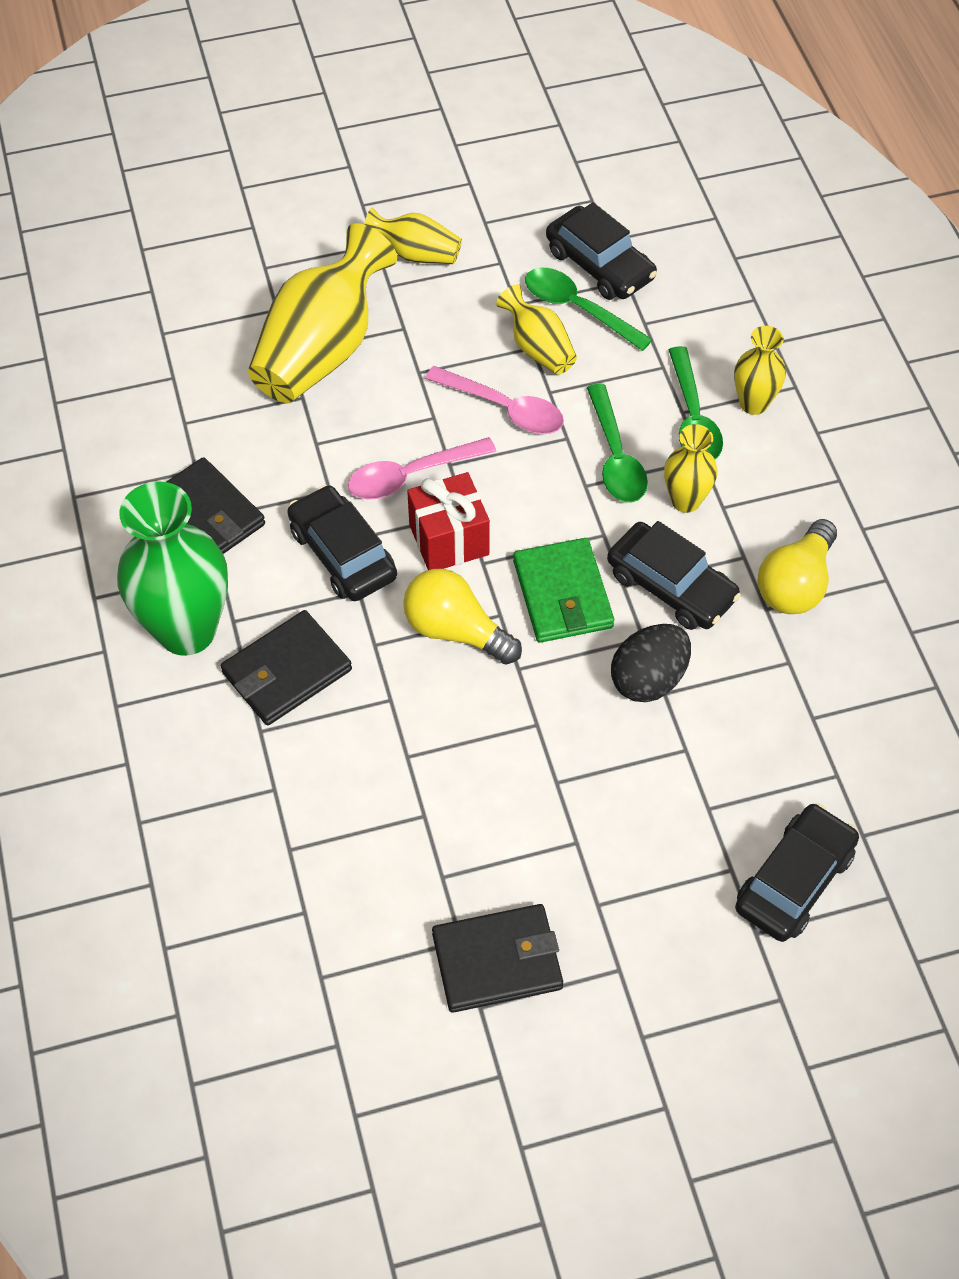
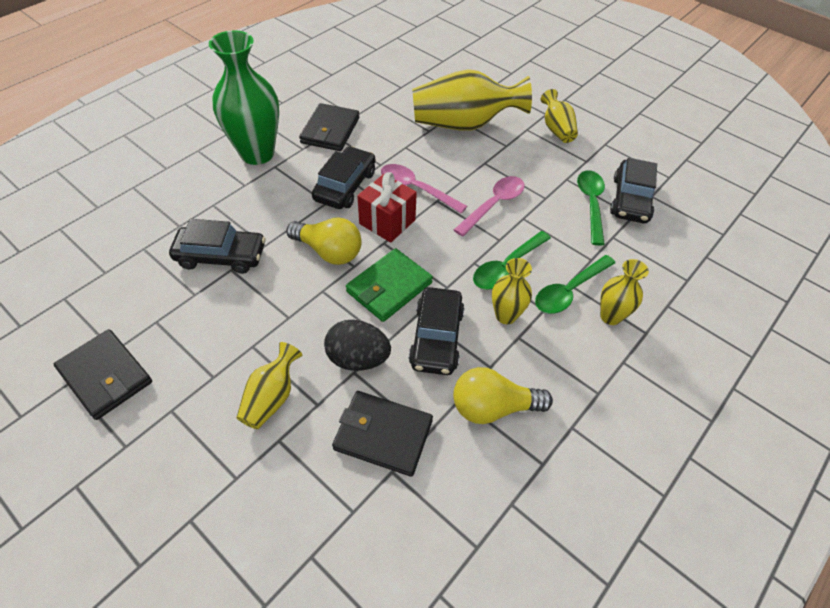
camera: 55 degrees right, 5 degrees down
black wallet [221,610,352,725] -> black wallet moved to [332,391,433,477]
yellow light bulb [403,569,522,665] -> yellow light bulb turned 120 degrees clockwise [286,218,362,265]
pink spoon [425,366,564,434] -> pink spoon turned 135 degrees counterclockwise [454,176,525,237]
yellow vase [496,284,577,375] -> yellow vase moved to [236,342,302,429]
black car [735,803,859,942] -> black car moved to [169,219,266,274]

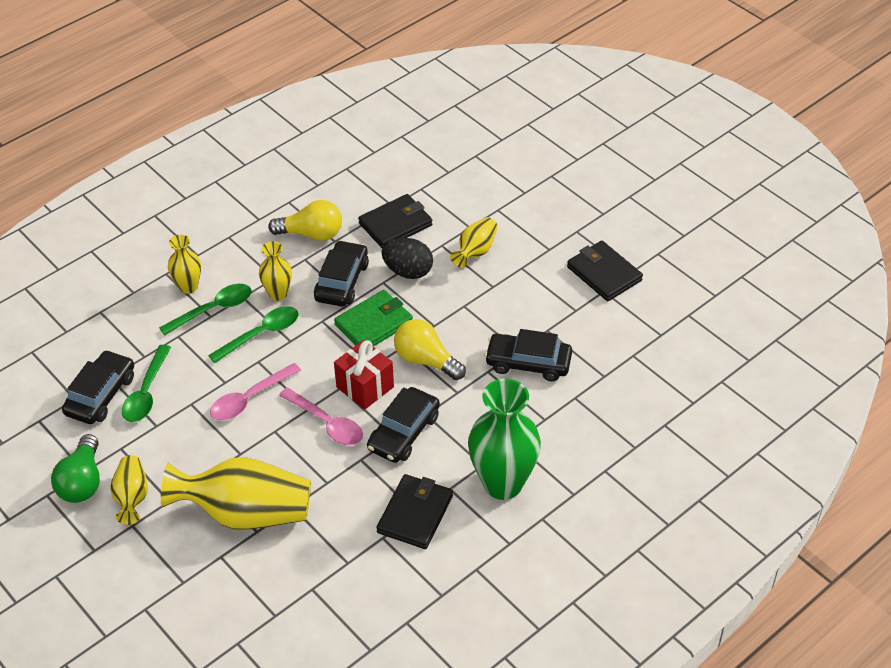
camera: 170 degrees left, 5 degrees down
black wallet [332,391,433,477] -> black wallet turned 60 degrees counterclockwise [358,194,432,248]
none -> green light bulb [51,434,100,503]

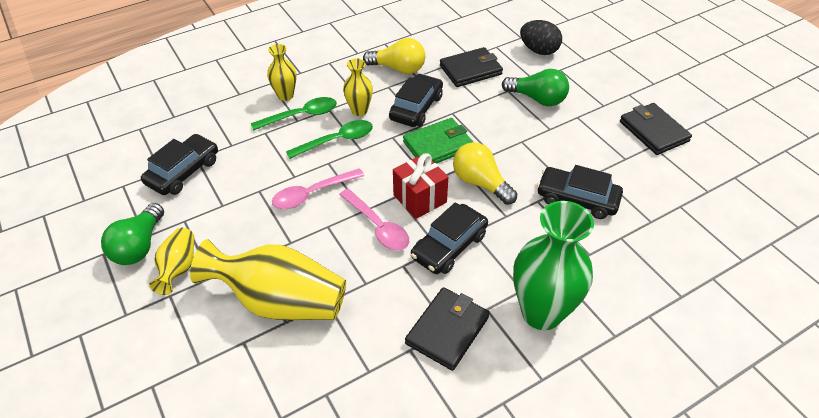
camera: 10 degrees right, 0 degrees up
green spoon [122,345,171,422] -> none
black egg [381,238,433,279] -> black egg moved to [520,20,562,55]
yellow vase [450,217,498,268] -> green light bulb [502,69,569,106]

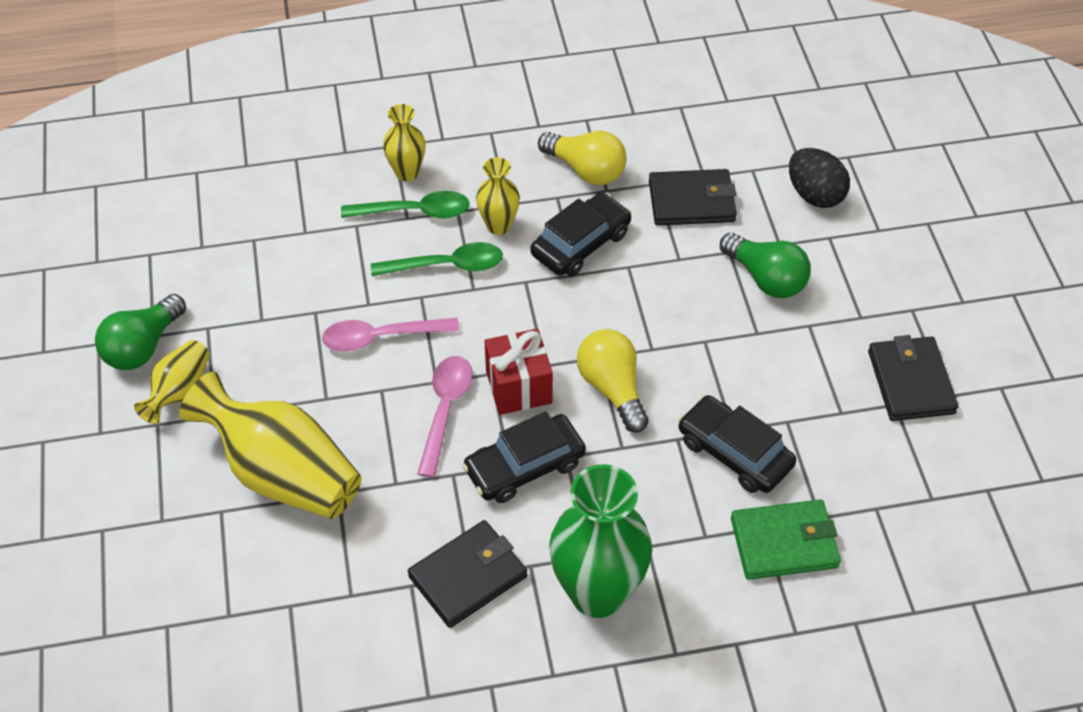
camera: 20 degrees right, 5 degrees up
black car [141,134,218,195] -> none
pink spoon [339,189,409,251] -> pink spoon turned 150 degrees counterclockwise [417,356,473,478]
green wallet [403,118,473,164] -> green wallet moved to [731,499,841,580]

